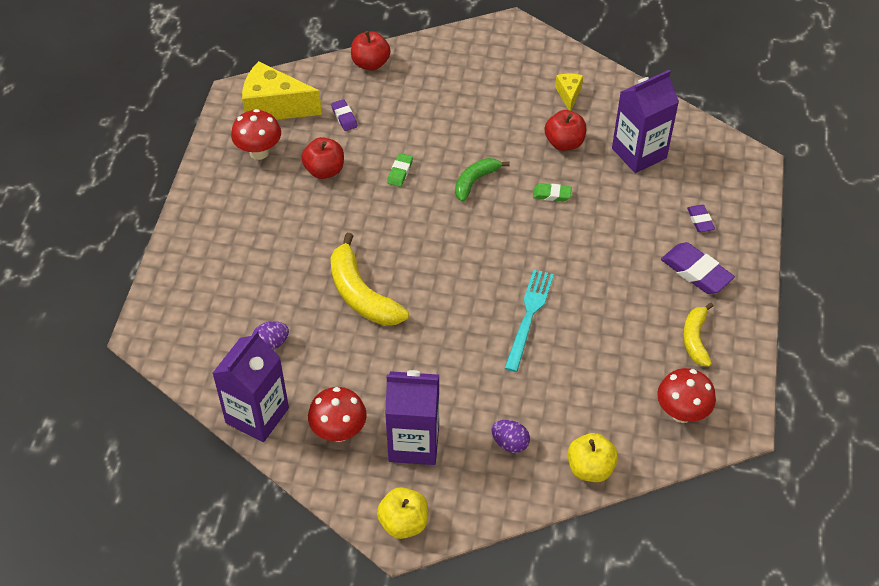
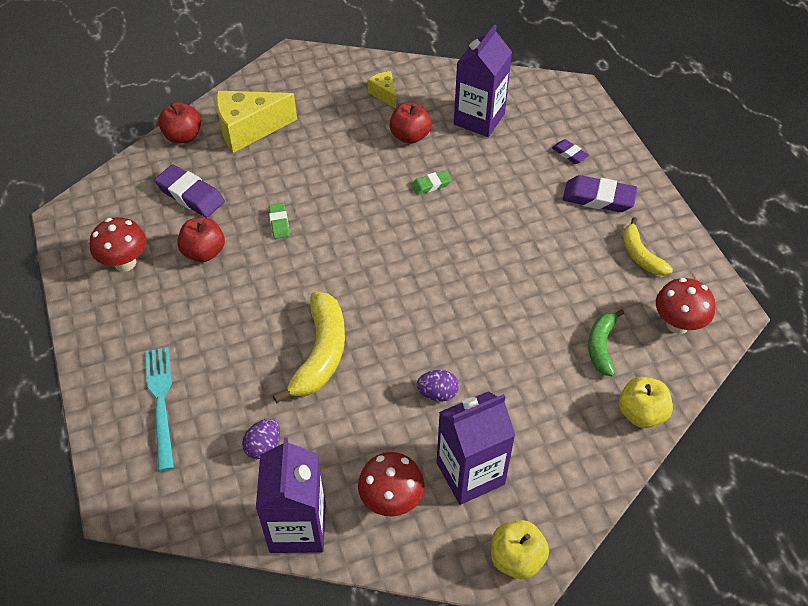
camera: 30 degrees left, 0 degrees up
yellow cheese [242,61,322,120] -> yellow cheese moved to [216,91,297,153]
yellow banana [330,233,409,325] -> yellow banana turned 105 degrees counterclockwise [273,292,345,403]
purple eraser [331,99,358,131] -> purple eraser [154,164,225,218], size x1.81
green banana [455,158,510,202] -> green banana moved to [588,309,624,376]
purple egg [492,420,530,453] -> purple egg moved to [416,370,459,402]
turquoise fork [504,269,554,372] -> turquoise fork moved to [145,347,174,471]

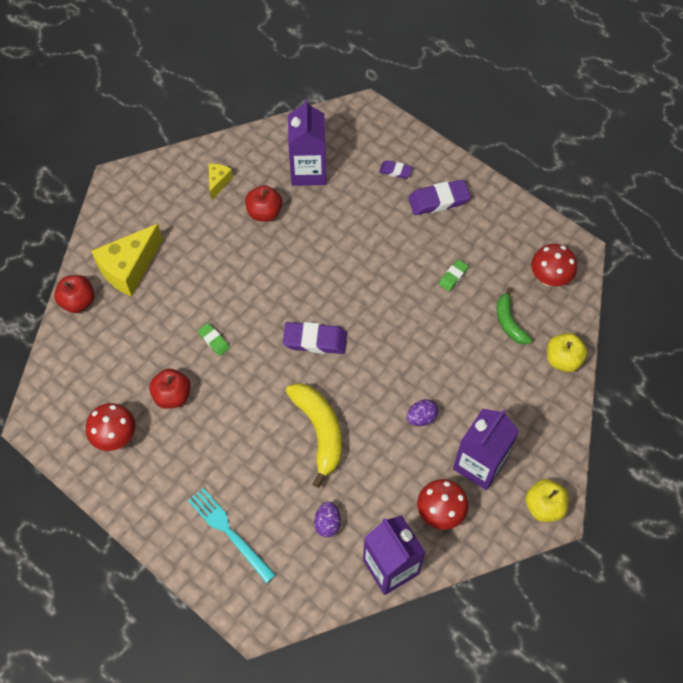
camera: 30 degrees left, 10 degrees up
purple eraser [154,164,225,218] -> purple eraser moved to [283,322,347,354]
yellow cheese [367,71,396,108] -> yellow cheese turned 75 degrees clockwise [209,163,233,200]
green eraser [411,170,451,195] -> green eraser moved to [439,259,469,291]
yellow banana [623,217,673,276] -> none

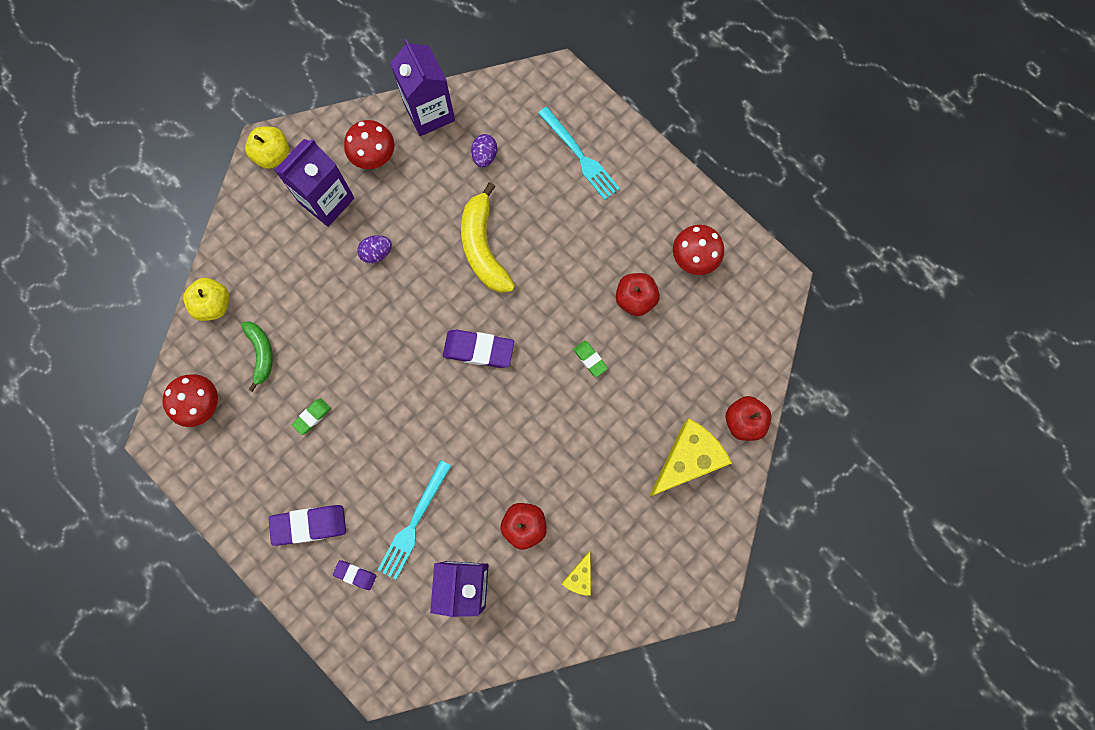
camera: 175 degrees left, 15 degrees up
none -> turquoise fork [378,460,451,580]

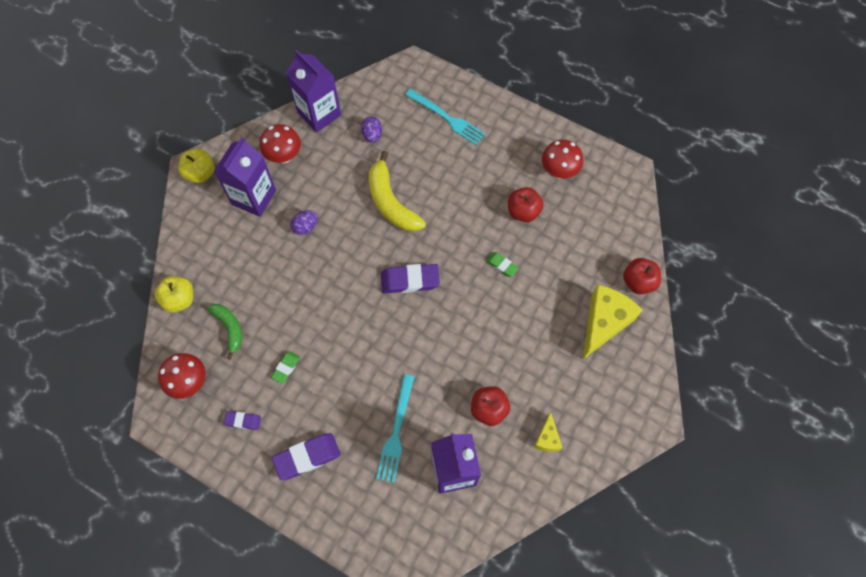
camera: 15 degrees left, 10 degrees down
purple eraser [333,560,376,590] -> purple eraser moved to [224,411,261,430]

